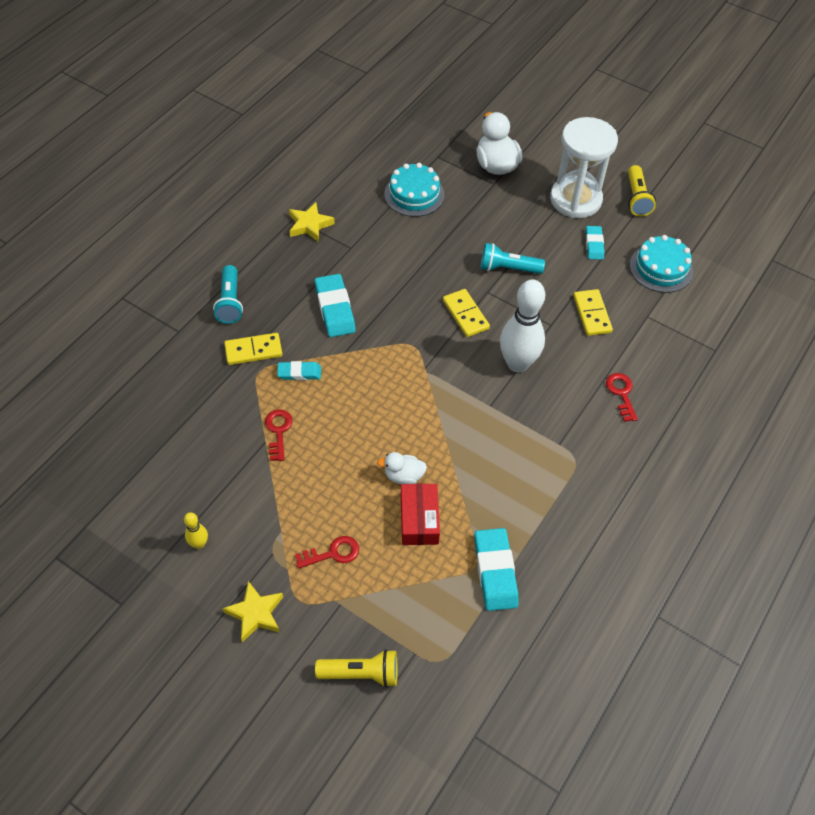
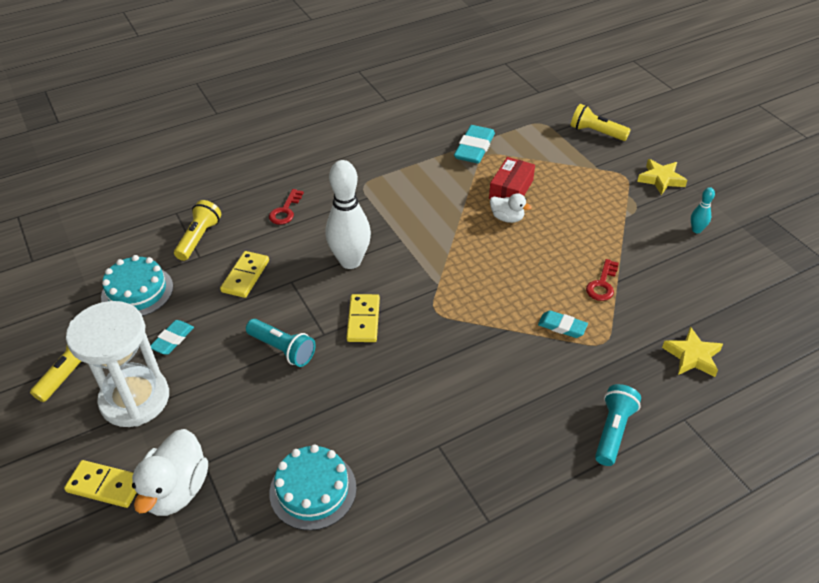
camera: 150 degrees left, 10 degrees down
yellow bowling pin [184,512,208,549] -> turquoise bowling pin [691,187,715,233]
yellow domino [224,333,282,365] -> yellow domino moved to [64,460,137,508]
yellow star [289,202,335,242] -> yellow star moved to [662,327,723,377]
red key [295,536,359,569] -> none
turquoise eraser [315,274,356,337] -> none
none -> yellow flashlight [174,200,221,261]

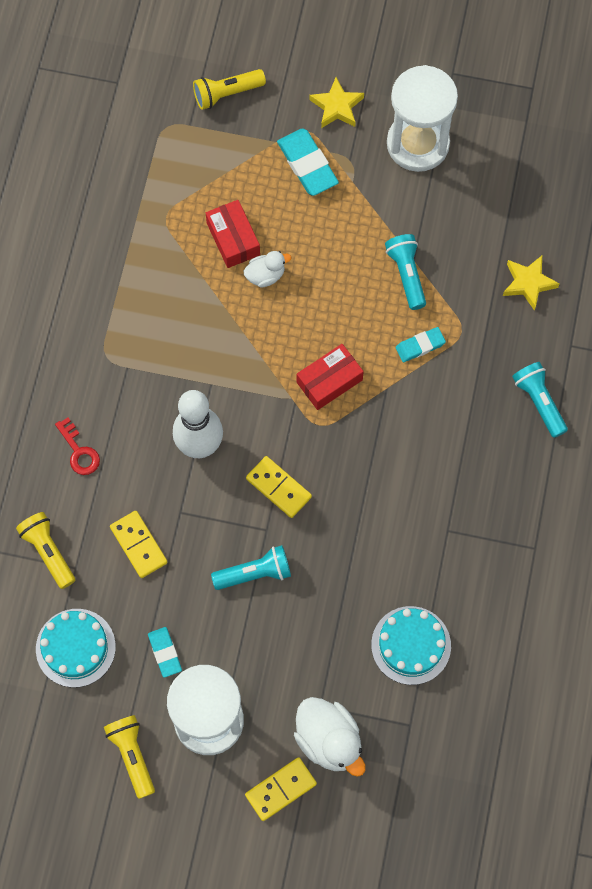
camera: 50 degrees left, 25 degrees up
turquoise eraser [454,125,495,164] -> turquoise eraser moved to [277,128,339,196]
red key [586,259,619,301] -> turquoise flashlight [385,234,426,310]
turquoise bowling pin [691,187,715,233] -> white hourglass [387,65,458,172]
none -> red box [297,344,364,410]

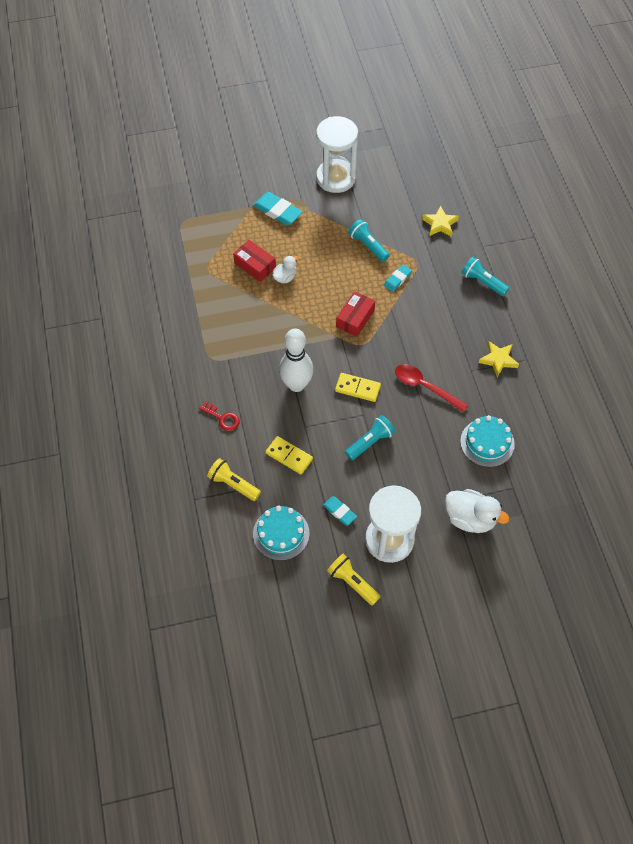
camera: 25 degrees left, 10 degrees down
yellow flashlight [193,69,266,110] -> none
yellow domino [245,757,317,821] -> none
yellow star [309,77,364,128] -> yellow star moved to [479,341,519,377]
none -> red spoon [395,364,469,412]

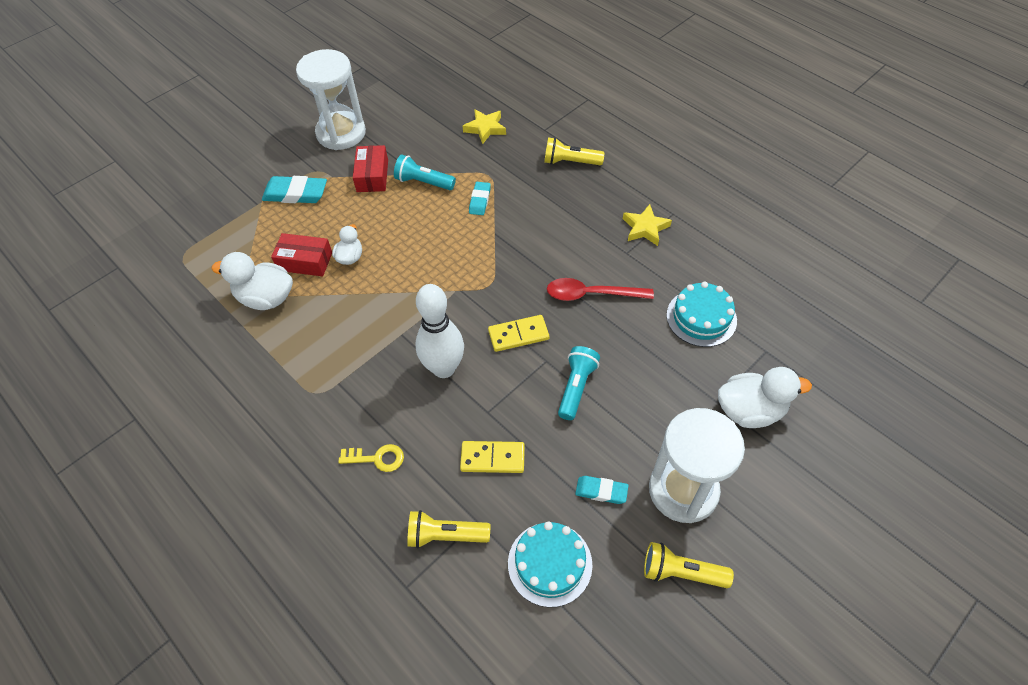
camera: 30 degrees left, 5 degrees down
red key [199,401,240,431] -> yellow key [338,444,404,472]
red box [336,291,375,337] -> red box moved to [353,145,388,192]
turquoise flashlight [461,257,509,296] -> yellow flashlight [544,137,604,165]
none -> white duck [211,252,293,310]

